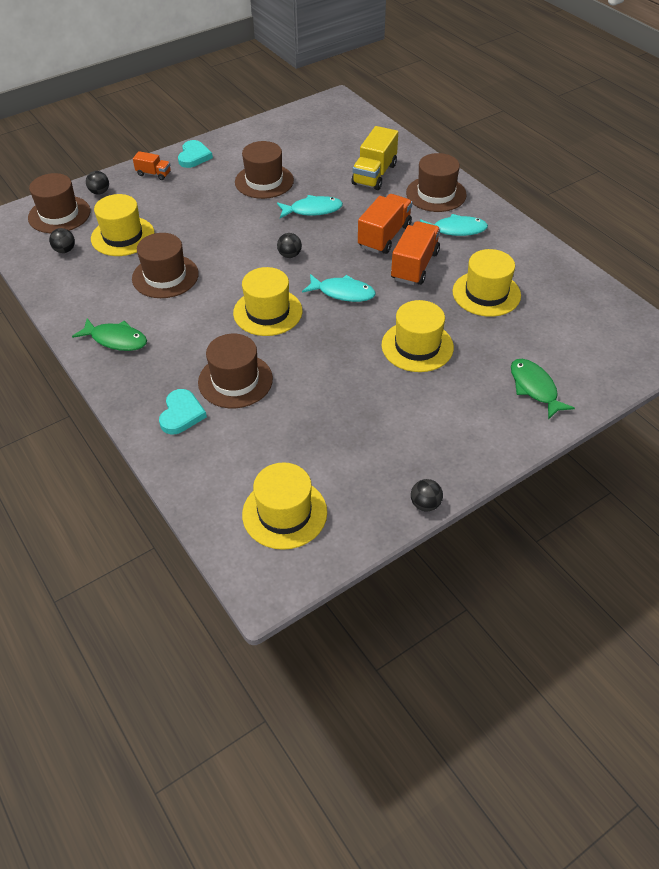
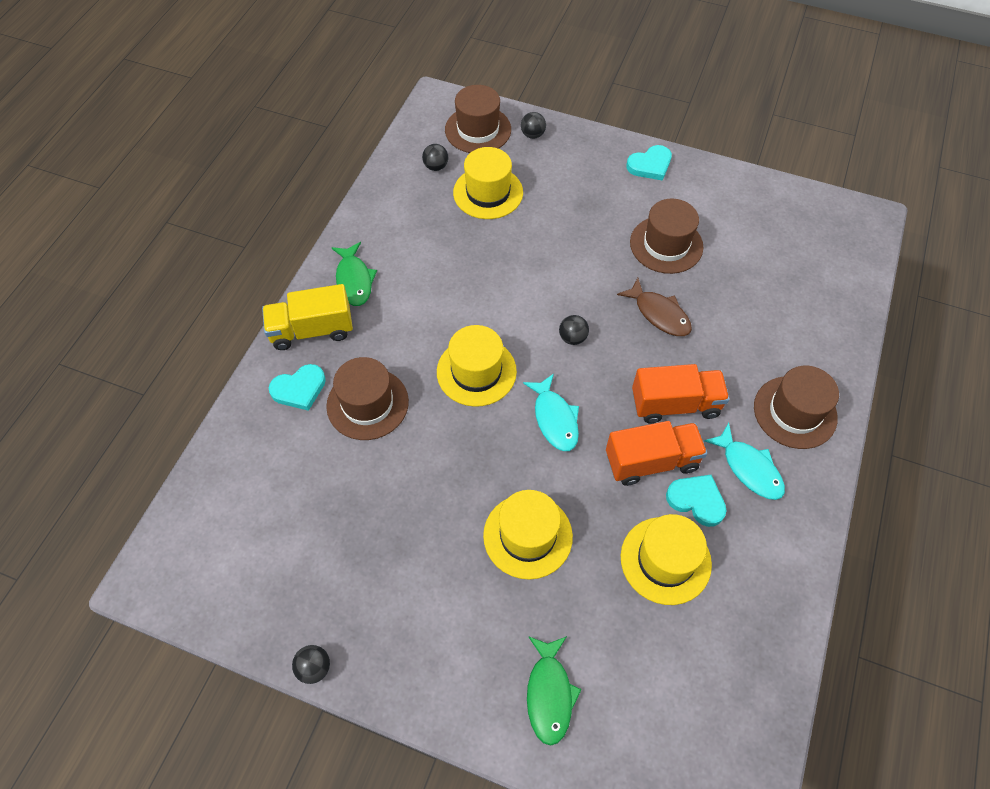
camera: 55 degrees right, 10 degrees up
brown hat [132,233,199,298] -> none
orange truck [133,151,171,180] -> none
yellow hat [242,462,327,550] -> none
turquoise fish [277,195,343,218] -> brown fish [617,278,692,336]
yellow truck [352,126,398,190] -> yellow truck moved to [262,284,353,350]
green fish [511,359,575,420] -> green fish turned 150 degrees clockwise [527,636,582,746]
none -> turquoise heart [666,475,727,527]

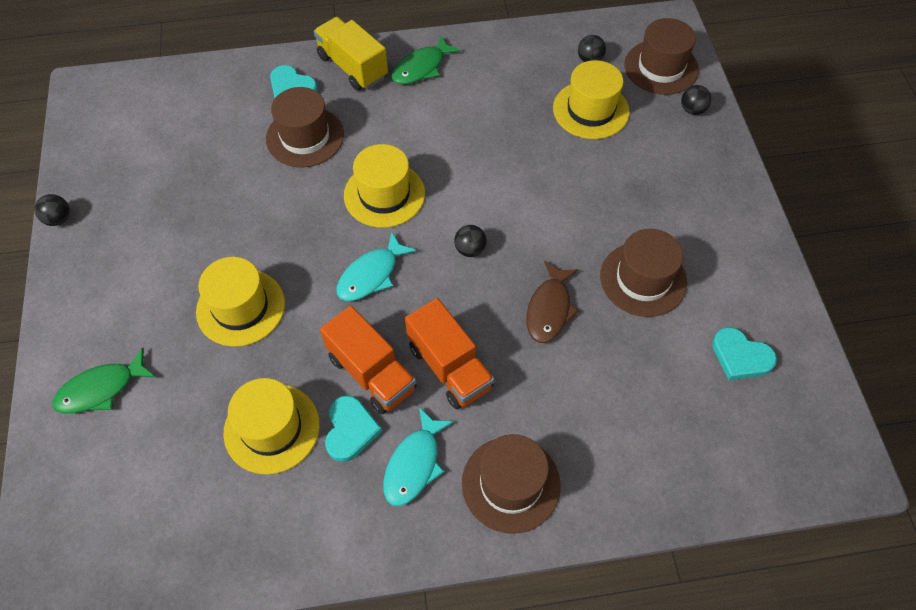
camera: 60 degrees right, 0 degrees up
turquoise heart [626,145,672,181] -> turquoise heart moved to [712,327,777,380]

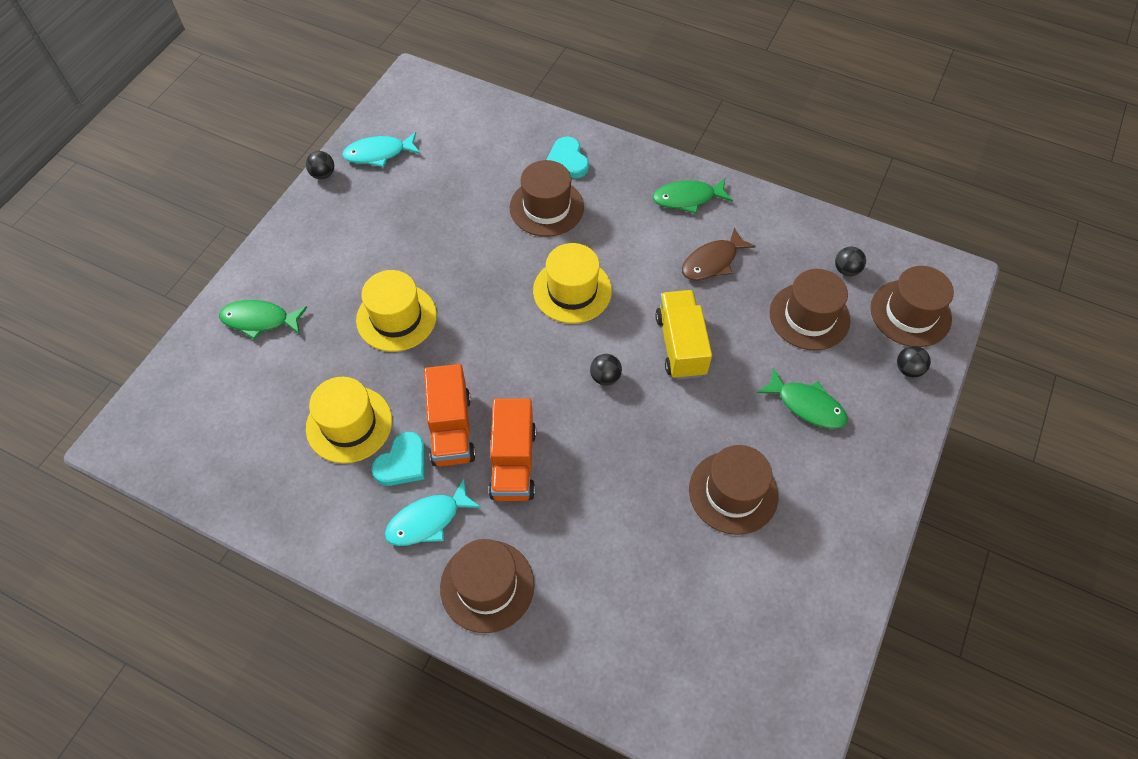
camera: 35 degrees right, 0 degrees up
yellow truck [314,17,388,91] -> yellow truck moved to [655,290,712,380]
turquoise fish [337,232,417,301] -> turquoise fish moved to [342,132,421,167]
brown fish [526,261,579,343] -> brown fish moved to [682,227,756,281]
yellow hat [553,60,630,139] -> brown hat [770,269,851,351]
turquoise heart [712,327,777,380] -> none
none -> green fish [757,368,848,429]

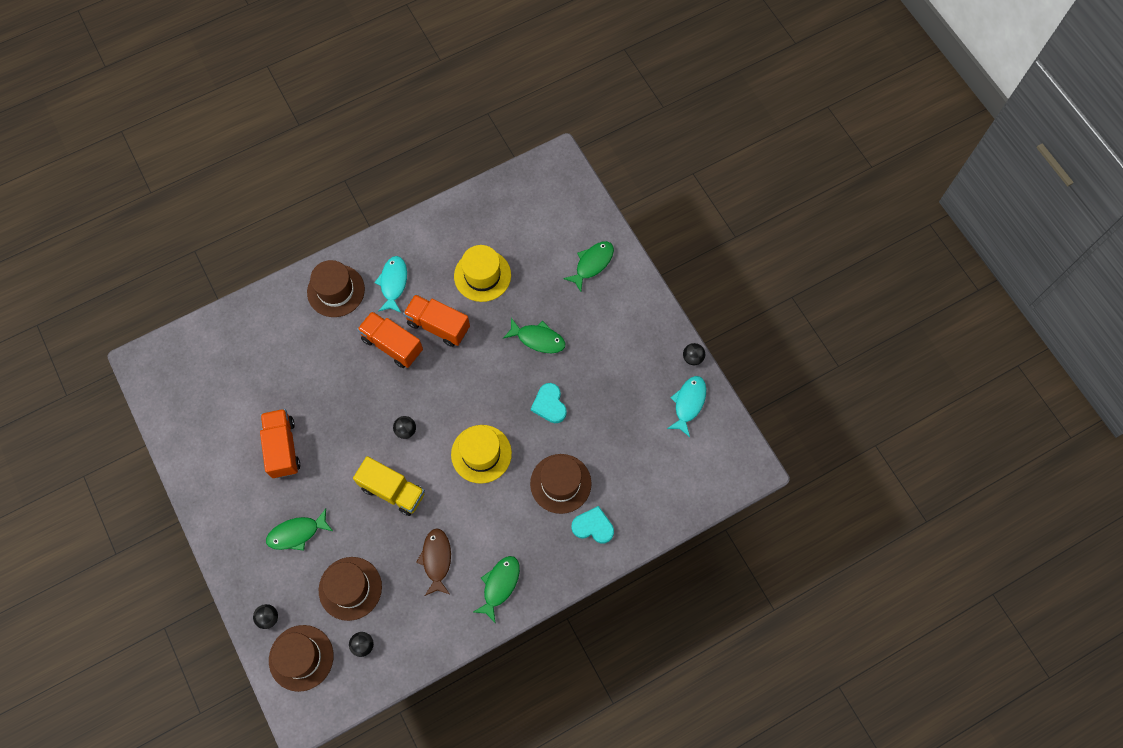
camera: 125 degrees right, 10 degrees up
yellow hat [356,270,437,352] -> green fish [503,318,565,353]
turquoise heart [371,432,425,486] -> turquoise heart moved to [531,383,567,423]
brown hat [689,445,779,535] -> orange truck [260,409,300,478]

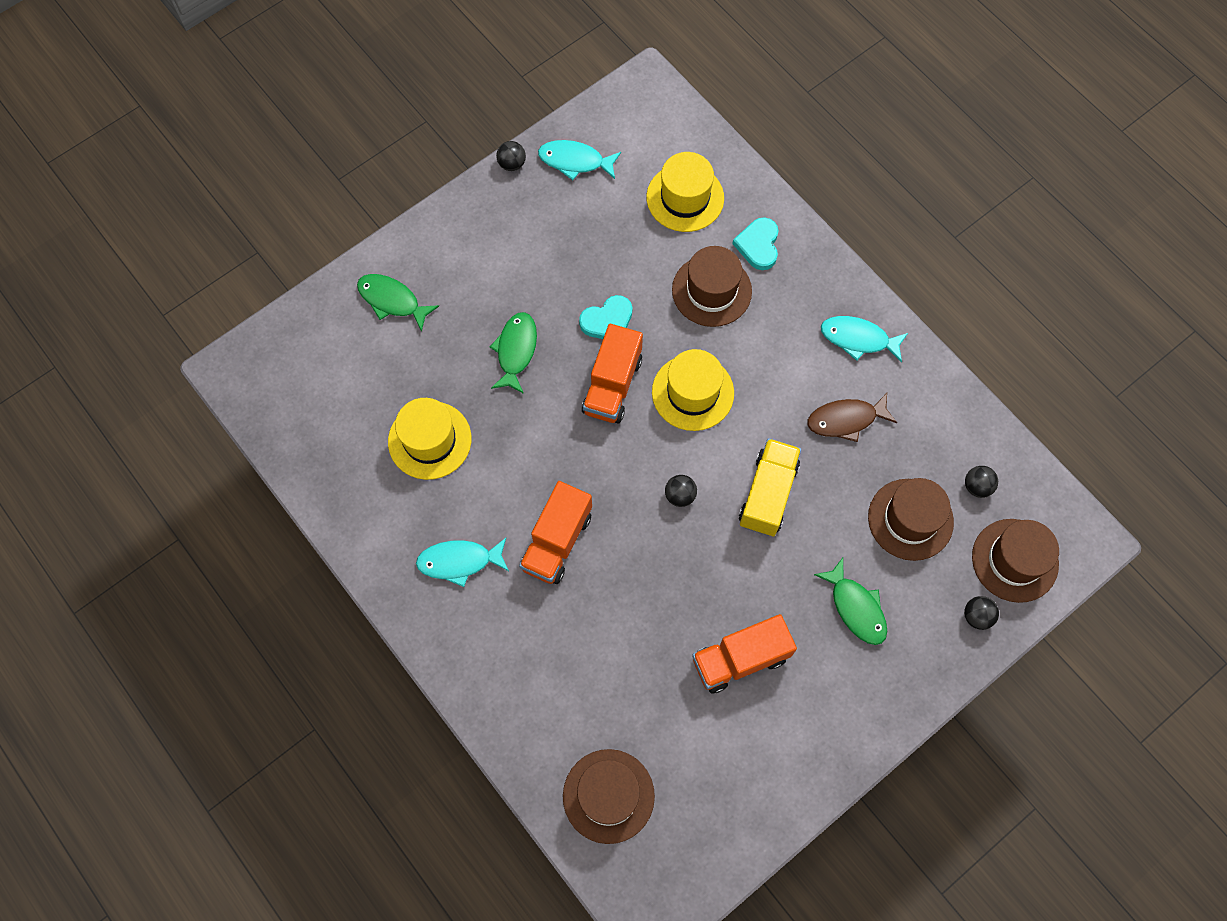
camera: 100 degrees left, 0 degrees up
brown hat [307,260,365,317] -> brown hat moved to [563,749,655,844]
orange truck [403,294,470,347] -> orange truck moved to [582,324,643,423]
green fish [473,556,520,624] -> turquoise fish [821,316,908,363]
none -> yellow hat [646,152,724,232]

